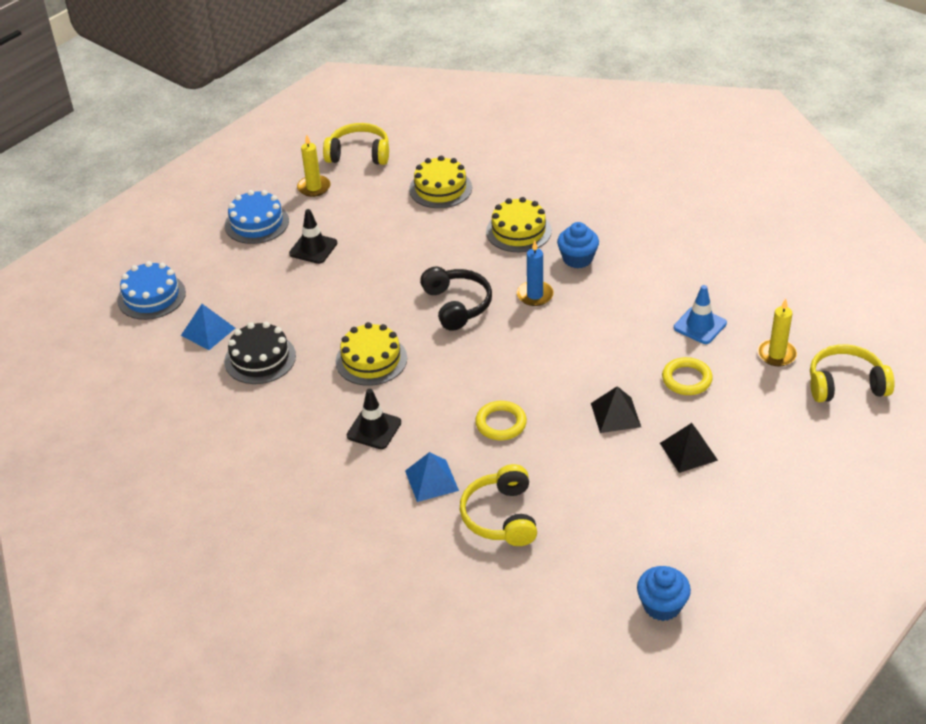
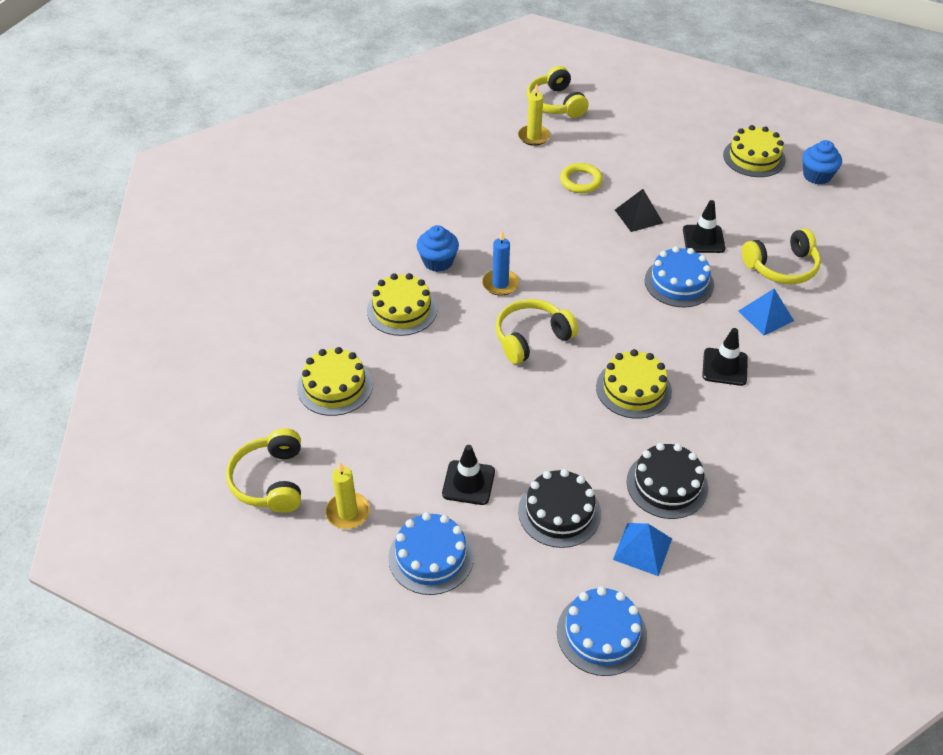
camera: 105 degrees left, 5 degrees up
black headphones [420,266,492,331] -> yellow headphones [496,299,578,364]
yellow ring [475,401,527,440] -> blue cake [645,246,714,307]
black pyramid [660,423,718,473] -> none
blue traffic cone [674,285,727,344] -> none
none -> black cake [518,469,601,548]
none -> black traffic cone [683,200,726,253]
none -> yellow cake [723,125,786,177]

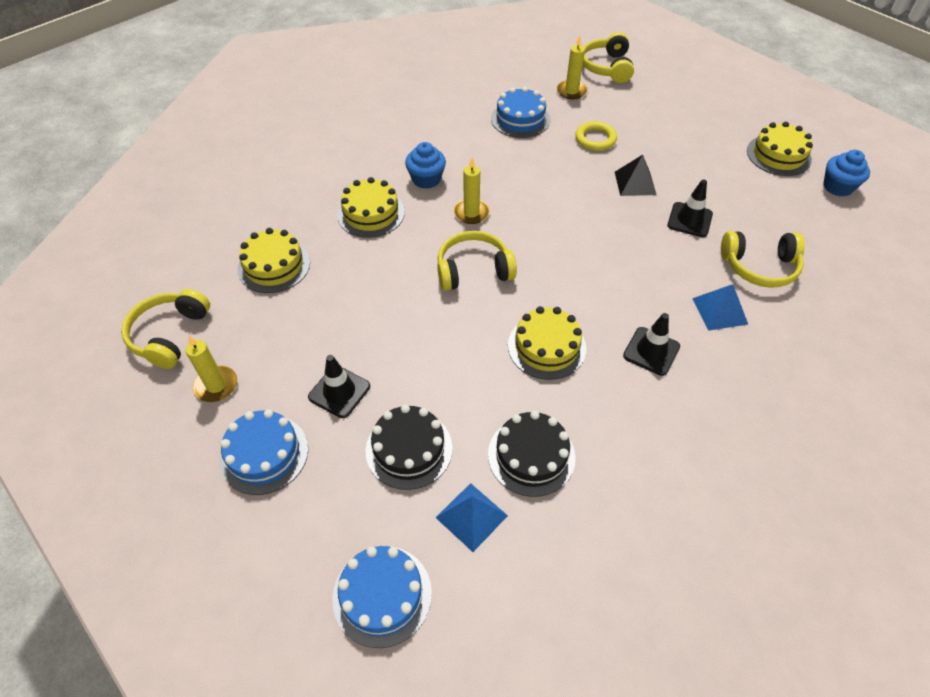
camera: 20 degrees right, 5 degrees up
blue candle [482,231,519,296] -> yellow candle [454,157,490,224]
blue cake [645,246,714,307] -> blue cake moved to [491,87,550,138]

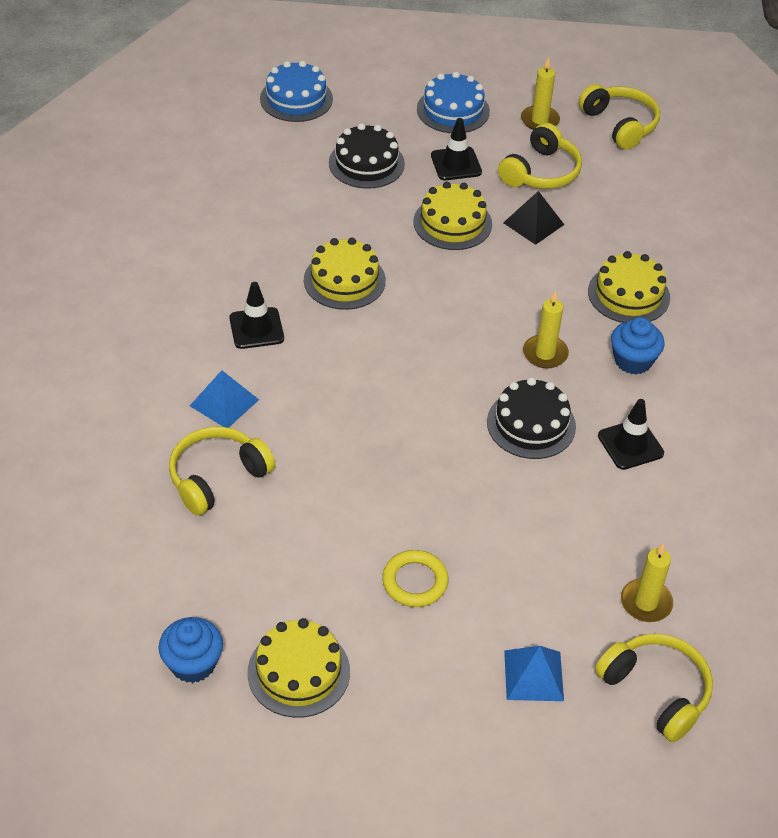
camera: 135 degrees right, 5 degrees down
yellow cake [238,228,310,293] -> yellow cake moved to [414,182,492,250]
blue pyramid [436,483,508,552] -> blue pyramid moved to [504,646,564,701]
yellow headphones [437,231,517,291] -> yellow headphones moved to [498,123,582,189]
black cake [488,411,576,497] -> black cake moved to [487,377,576,459]
blue cake [491,87,550,138] -> none
yellow ring [575,121,617,151] -> yellow ring moved to [382,550,449,607]
black pyramid [615,155,656,196] -> black pyramid moved to [503,191,564,245]
black traffic cone [667,179,713,237] -> black traffic cone moved to [598,399,664,470]

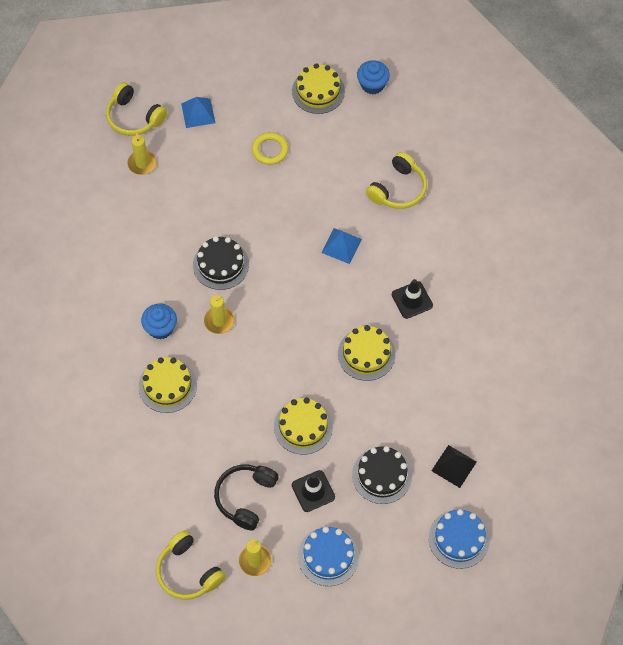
camera: 170 degrees right, 15 degrees up
blue pyramid [190,370,259,428] -> blue pyramid moved to [321,228,362,264]
yellow headphones [498,123,582,189] -> black headphones [214,465,279,531]
black pyramid [503,191,564,245] -> black pyramid moved to [432,445,477,488]
black traffic cone [598,399,664,470] -> none

